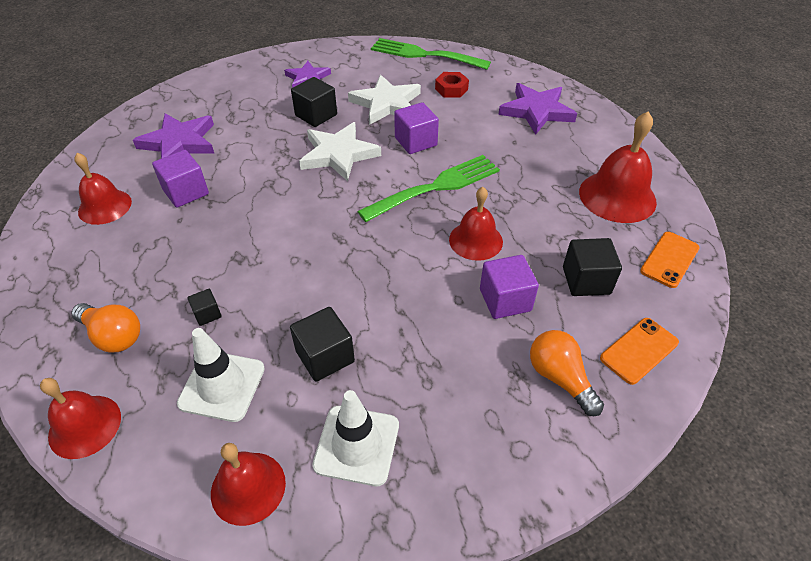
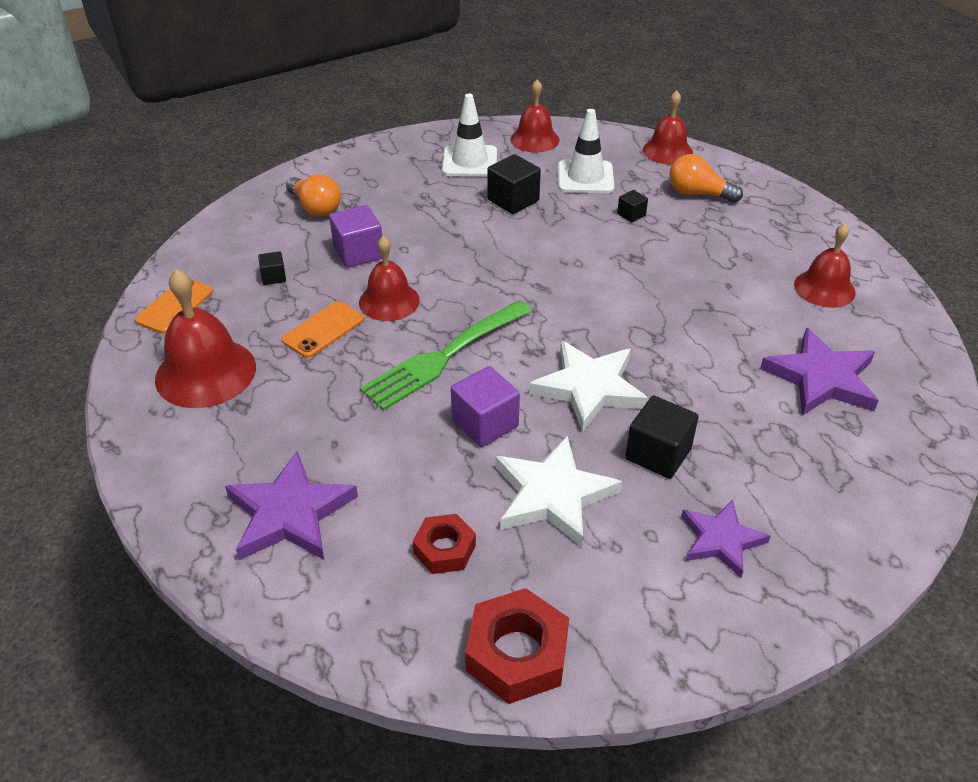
camera: 170 degrees right, 5 degrees down
purple cube [152,150,209,208] -> none
green fork [371,38,491,70] -> red nut [465,588,569,704]
black cube [563,238,622,296] -> black cube [258,251,286,285], size x0.54
orange phone [600,318,679,385] -> orange phone moved to [282,301,364,358]

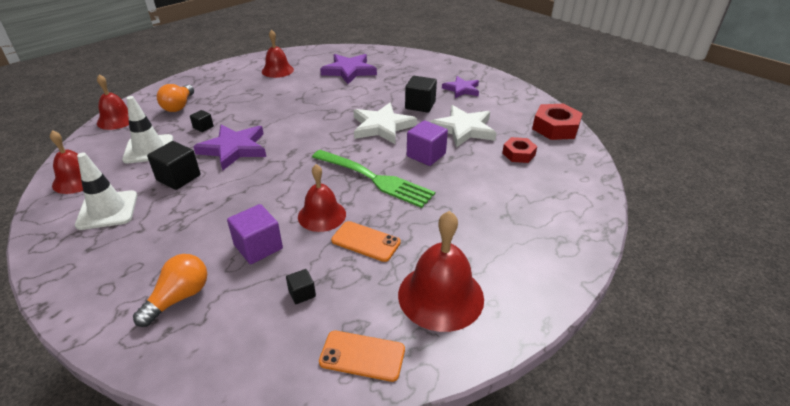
camera: 105 degrees left, 5 degrees down
purple star [225,451,358,560] -> purple star moved to [193,125,266,171]

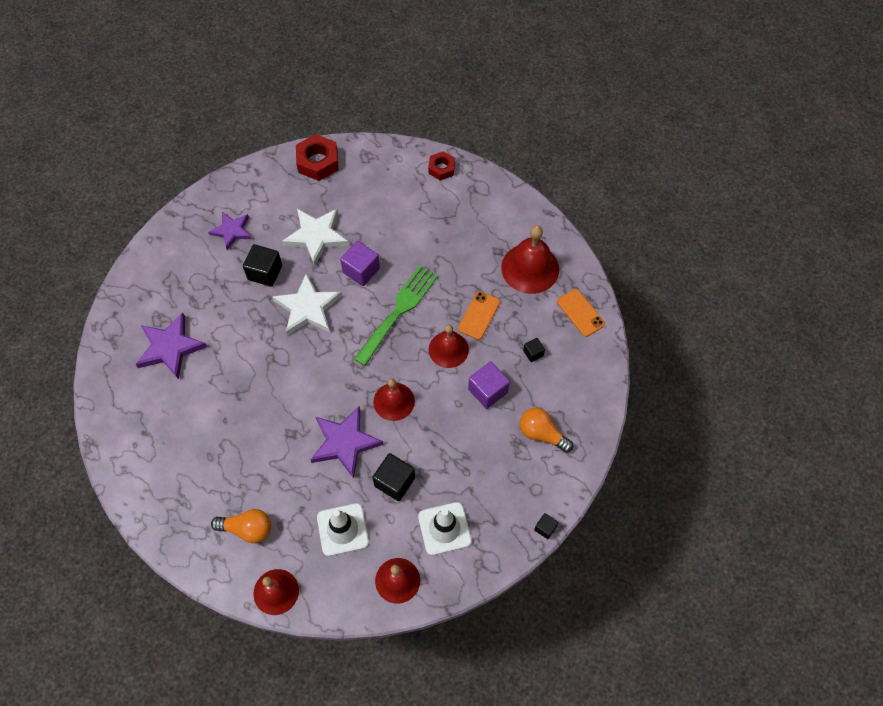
camera: 90 degrees left, 25 degrees up
black cube [190,110,214,132] -> black cube moved to [534,513,559,539]
red bell [262,29,294,78] -> red bell moved to [373,378,415,421]
orange phone [319,331,405,382] -> orange phone turned 45 degrees counterclockwise [557,289,605,337]
red nut [502,137,537,163] -> red nut moved to [428,151,455,181]

